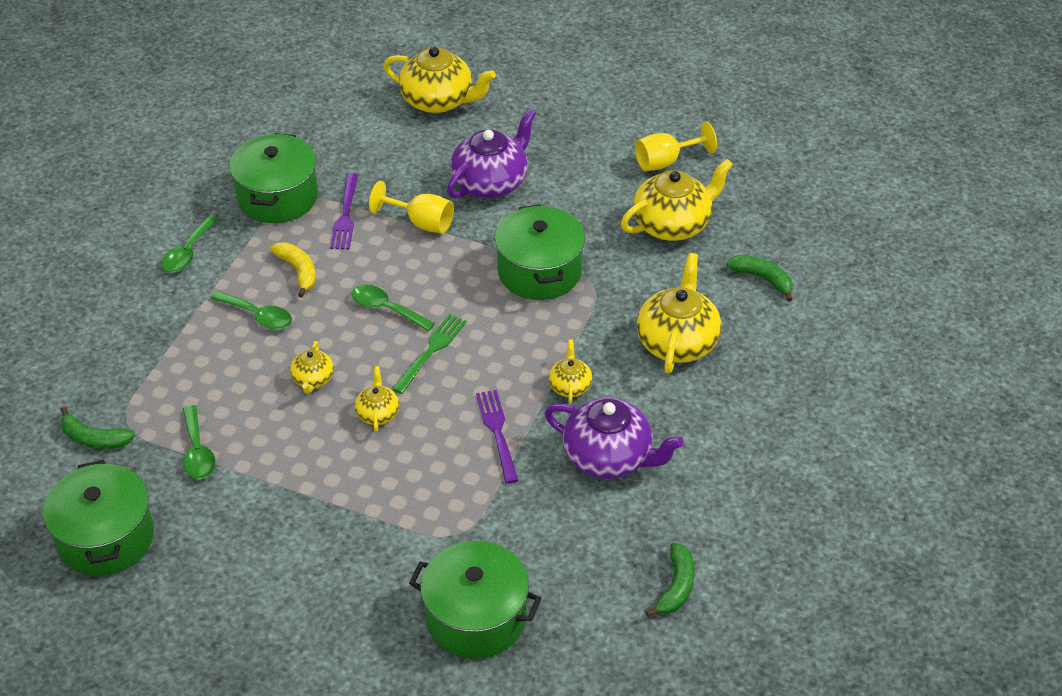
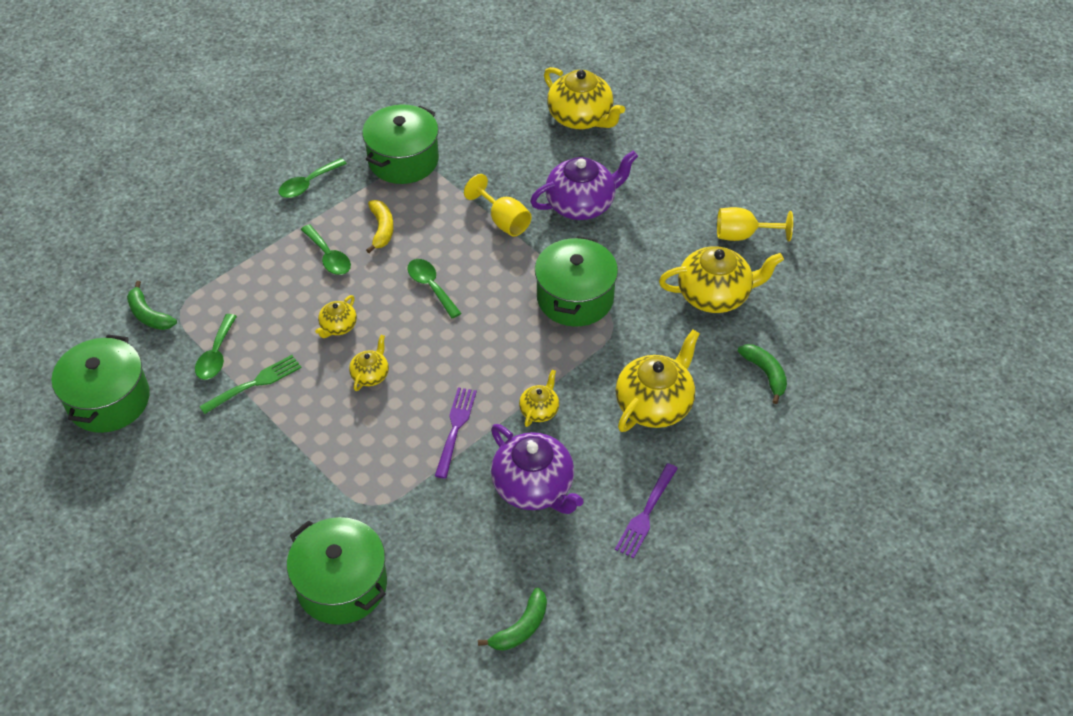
camera: 25 degrees right, 5 degrees up
purple fork [330,173,358,250] -> purple fork moved to [615,463,678,558]
green fork [392,314,467,394] -> green fork moved to [199,355,302,414]

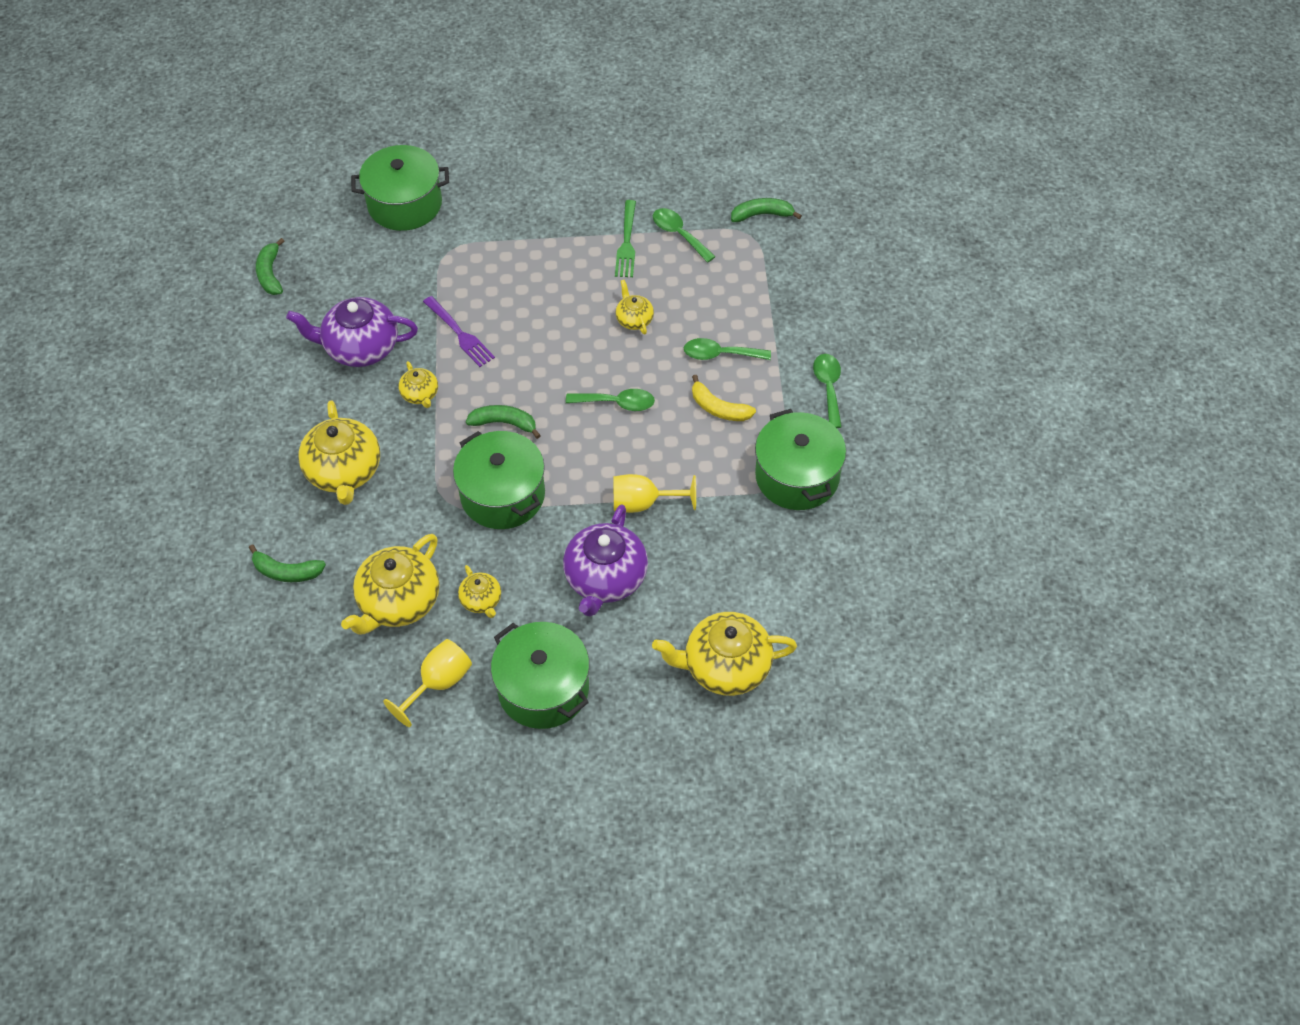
camera: 130 degrees right, 5 degrees up
green pot [52,334,150,433] -> green pot moved to [491,622,590,729]
yellow teapot [349,335,389,391] -> yellow teapot moved to [458,565,501,618]
purple fork [615,463,678,558] -> none
none -> green banana [466,405,541,439]

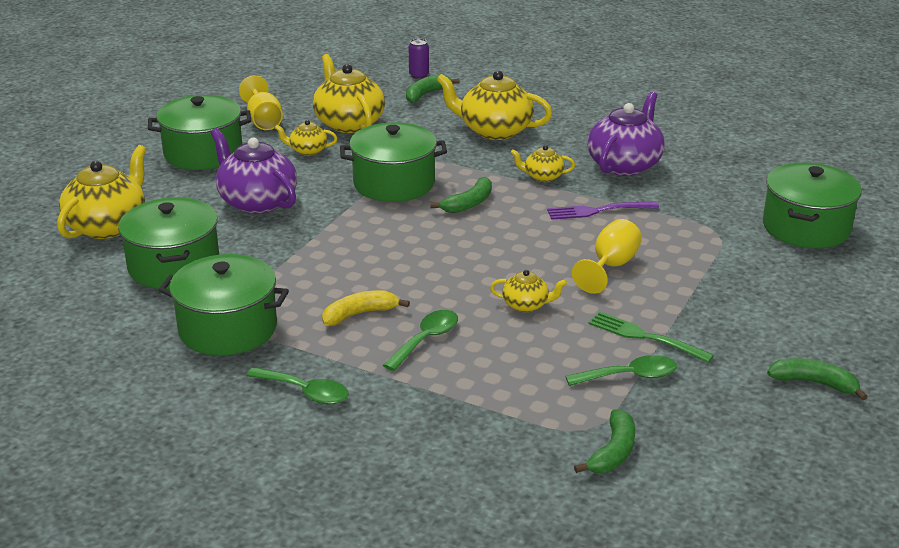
camera: 120 degrees right, 25 degrees down
green banana [256,238,284,295] -> green banana moved to [767,358,868,400]
green spoon [566,389,655,411] -> none
yellow goblet [613,474,696,513] -> yellow goblet moved to [572,219,642,294]
none -> green pot [118,197,219,289]
none -> purple can [409,39,429,79]

